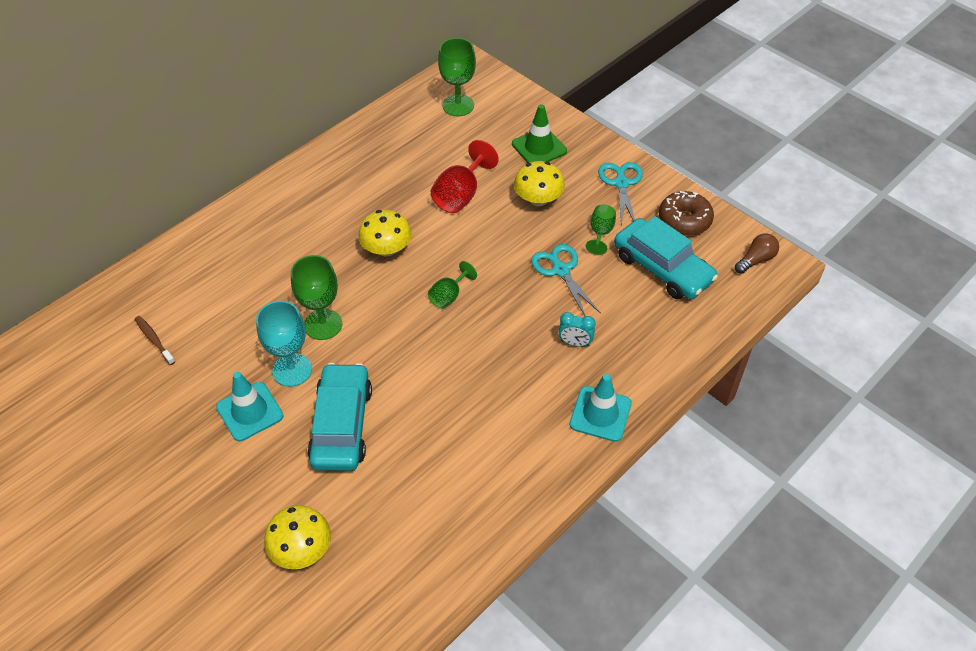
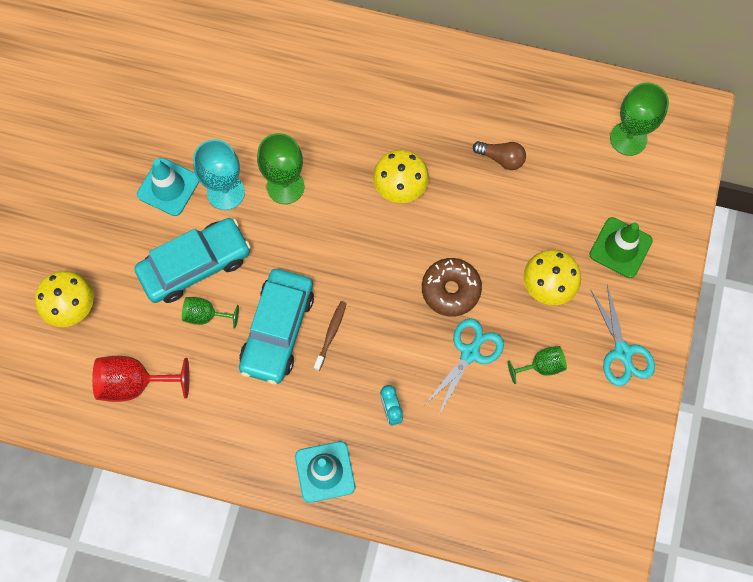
camera: 60 degrees right, 20 degrees up
brown toothbrush [135,316,175,365] -> brown toothbrush moved to [314,301,347,371]
green goblet [428,261,477,309] -> green goblet moved to [182,297,239,329]
red goblet [431,140,499,213] -> red goblet moved to [92,356,190,402]
turquoise scissors [598,162,643,226] -> turquoise scissors turned 105 degrees clockwise [591,285,655,386]
turquoise car [614,216,718,299] -> turquoise car moved to [239,269,314,384]
brown donut [659,191,714,236] -> brown donut moved to [422,258,482,317]
brown light bulb [735,234,779,274] -> brown light bulb moved to [473,141,526,170]

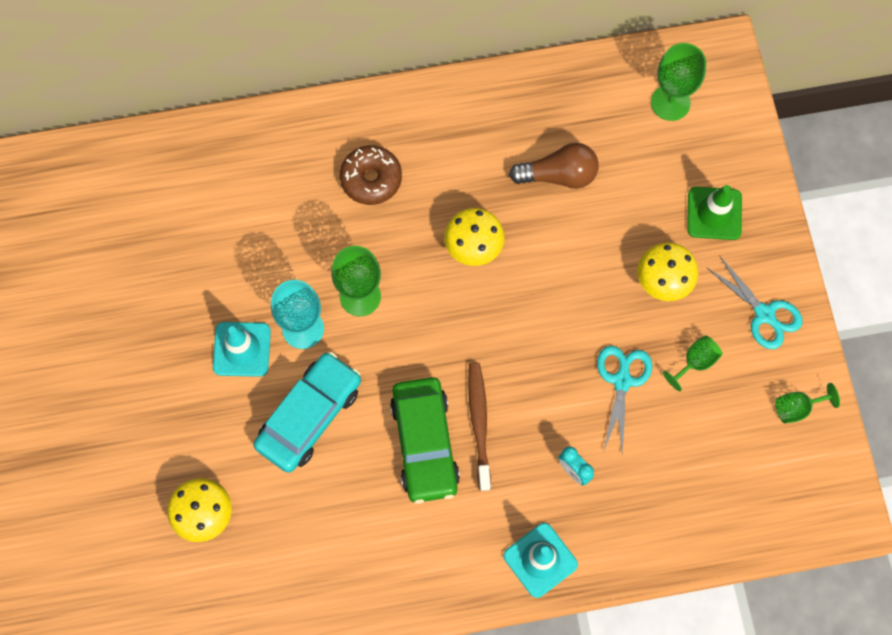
camera: 25 degrees left, 0 degrees up
red goblet [92,356,190,402] -> none
green goblet [182,297,239,329] -> green goblet moved to [775,383,840,424]
turquoise car [239,269,314,384] -> green car [390,377,460,504]
brown toothbrush [314,301,347,371] -> brown toothbrush [468,362,491,491], size x1.61
brown donut [422,258,482,317] -> brown donut moved to [340,146,402,205]
brown light bulb [473,141,526,170] -> brown light bulb [509,143,599,189], size x1.50

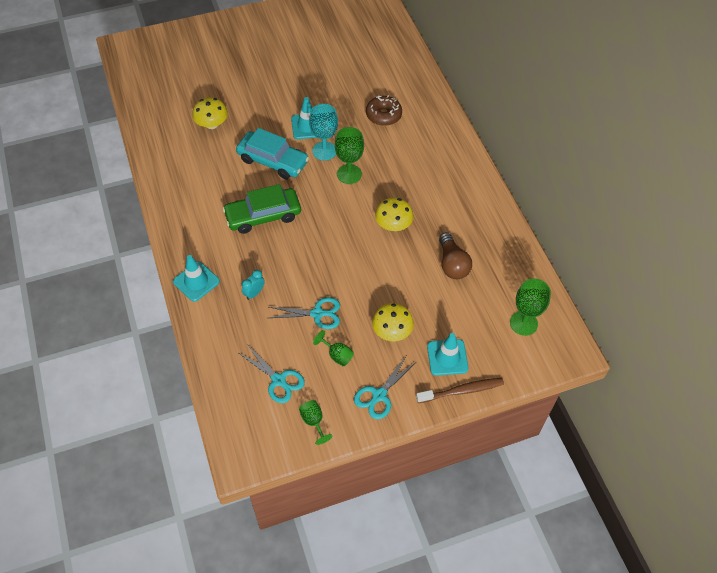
camera: 80 degrees right, 15 degrees down
brown donut [340,146,402,205] -> brown donut moved to [366,95,402,126]
brown toothbrush [468,362,491,491] -> brown toothbrush moved to [416,378,504,403]
green traffic cone [687,185,742,240] -> turquoise traffic cone [427,333,469,376]
none -> turquoise scissors [239,344,305,403]

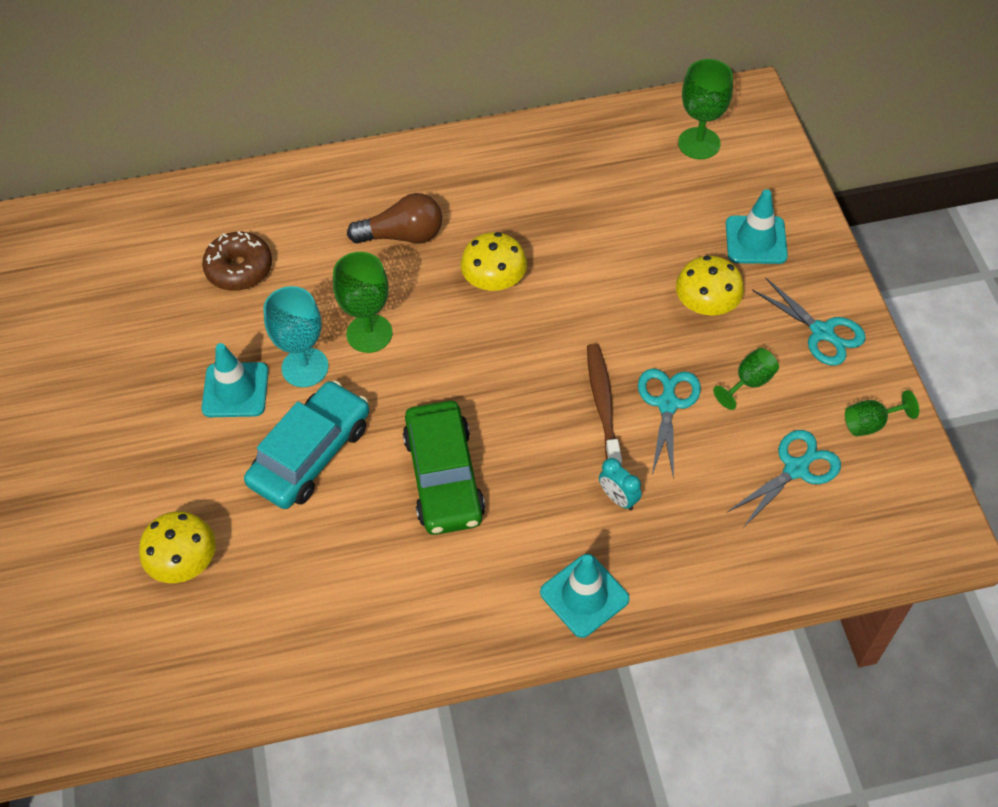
camera: 80 degrees left, 0 degrees up
brown toothbrush [416,378,504,403] -> brown toothbrush moved to [587,343,622,467]
brown light bulb [439,232,472,279] -> brown light bulb moved to [347,193,442,244]

